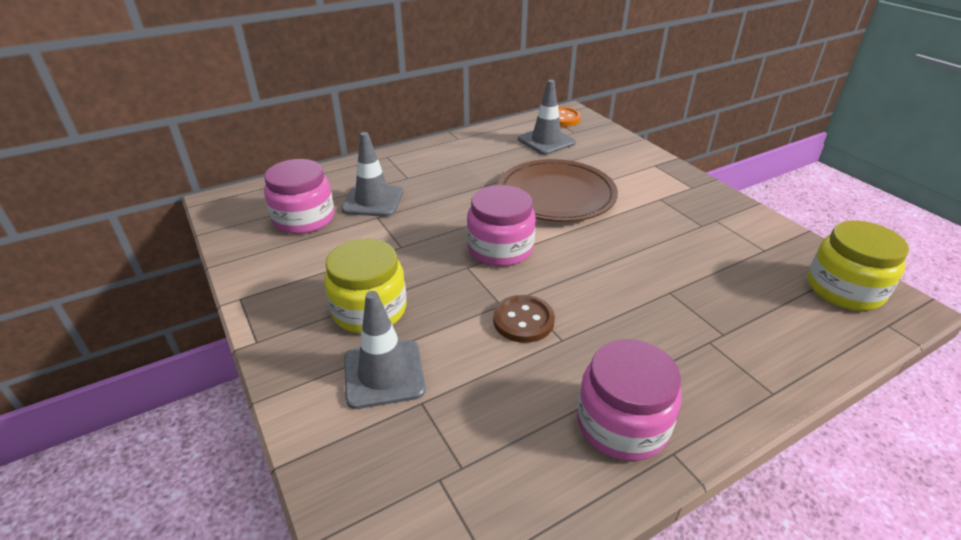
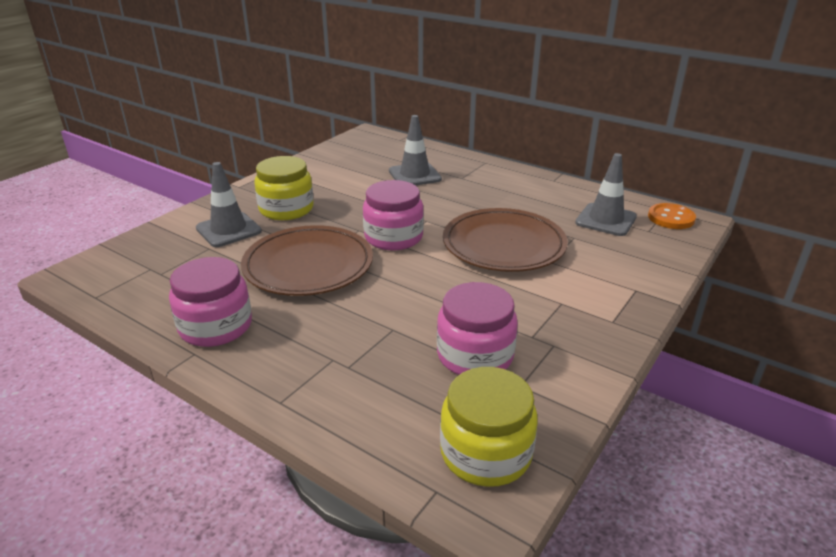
camera: 65 degrees right, 5 degrees down
pink jar [264,159,334,234] -> pink jar moved to [437,282,518,375]
brown button [493,295,555,343] -> brown plate [241,225,373,296]

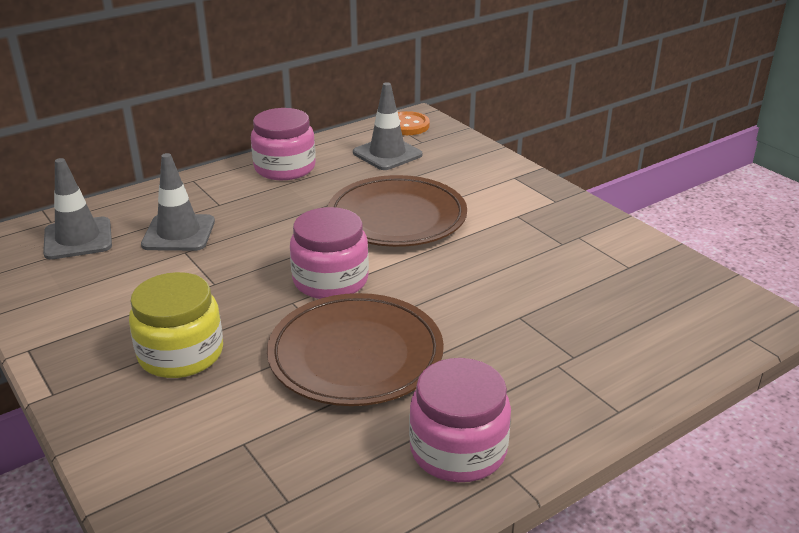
camera: 70 degrees left, 0 degrees up
grey traffic cone [196,162,262,247] -> grey traffic cone moved to [43,158,112,260]
pink jar [437,282,518,375] -> pink jar moved to [251,108,316,180]
yellow jar [440,367,538,487] -> none

